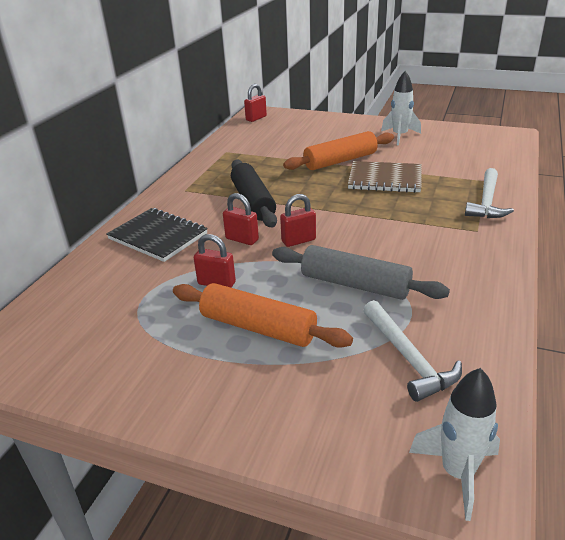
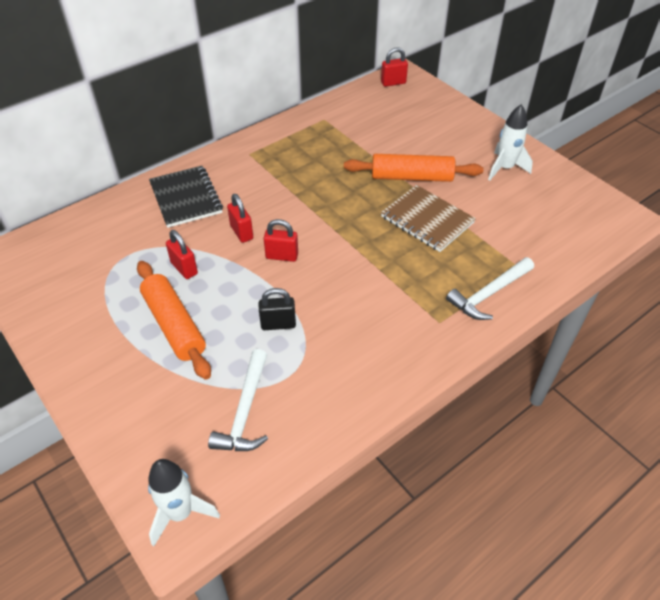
camera: 30 degrees right, 15 degrees up
black rolling pin [231,160,277,227] -> none
grey rolling pin [272,245,450,300] -> black padlock [258,288,296,330]

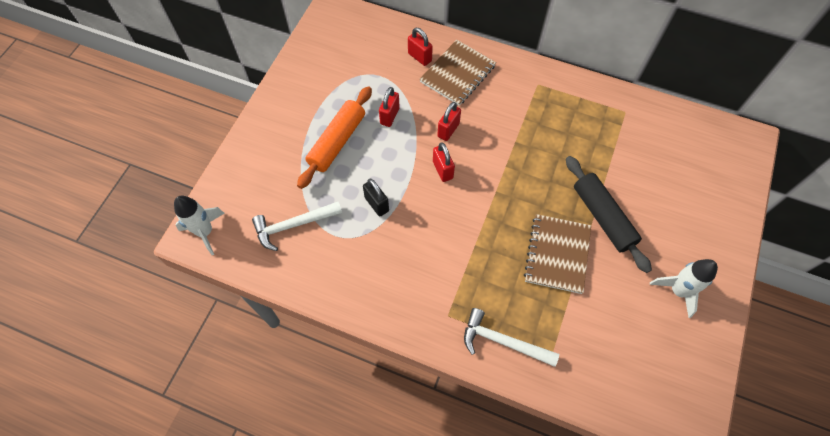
camera: 60 degrees right, 15 degrees up
black notebook [149,166,223,228] -> brown notebook [420,40,496,106]
orange rolling pin [344,154,483,182] -> black rolling pin [566,156,652,273]
red padlock [381,47,408,87] -> red padlock moved to [408,28,433,66]

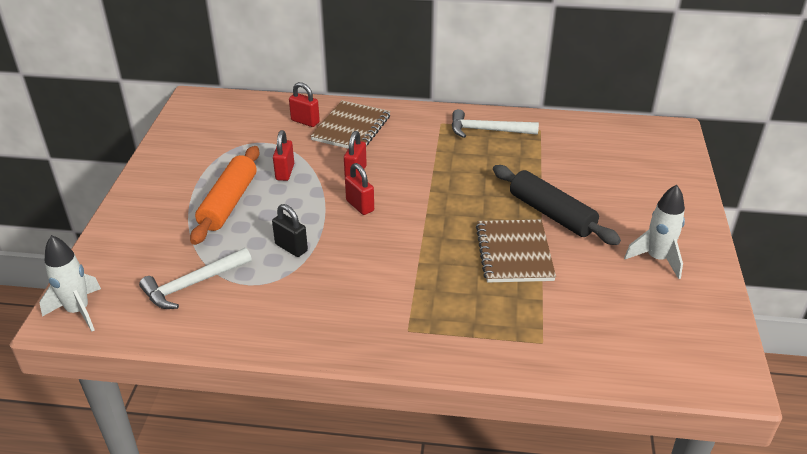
camera: 15 degrees left, 25 degrees down
white hammer [464,308,559,367] -> white hammer moved to [452,109,539,138]

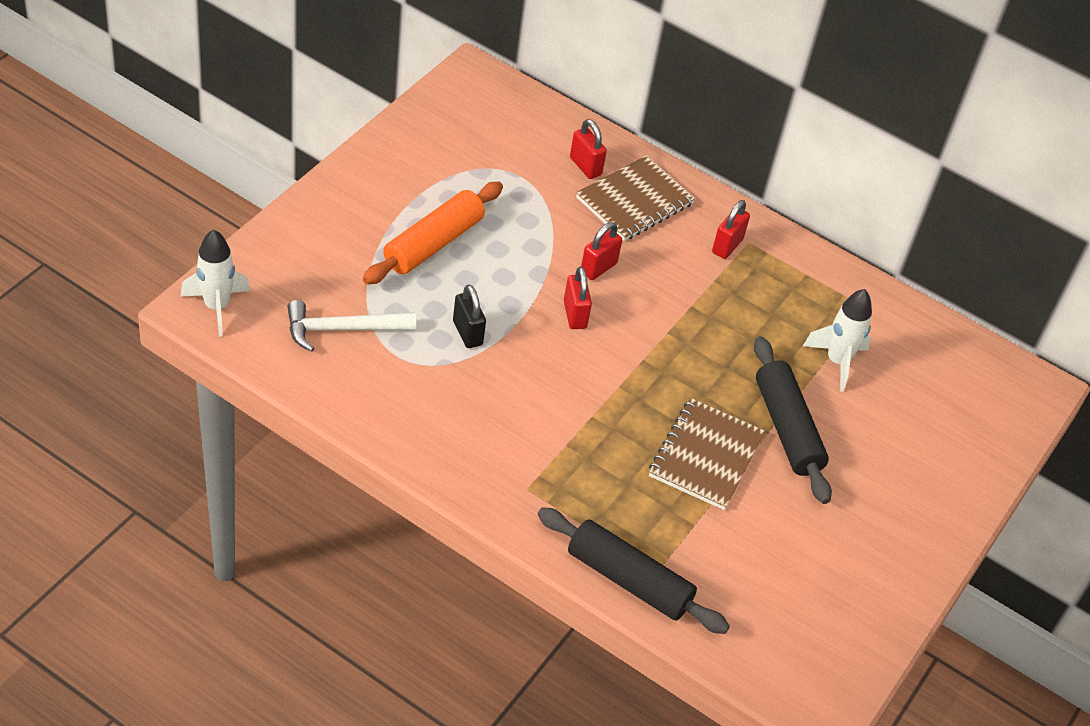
camera: 20 degrees right, 10 degrees up
red padlock [273,130,294,181] -> red padlock moved to [712,200,750,259]
white hammer [452,109,539,138] -> none
white rocket [624,185,685,279] -> white rocket moved to [803,289,872,392]
none -> black rolling pin [538,507,730,634]

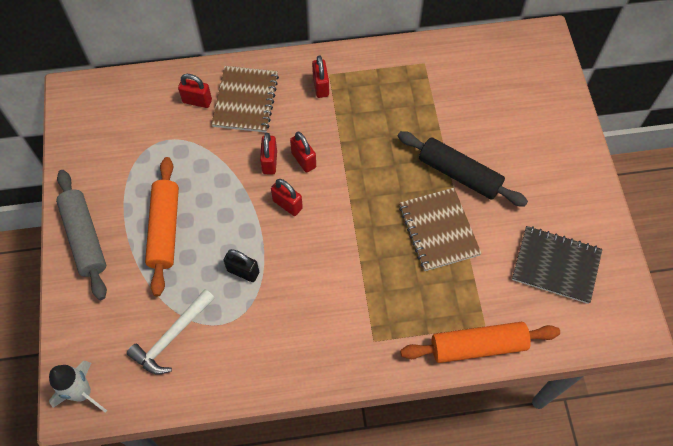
camera: 35 degrees left, 15 degrees up
black rolling pin [538,507,730,634] -> orange rolling pin [400,322,560,363]
white rocket [803,289,872,392] -> none
none -> grey rolling pin [56,170,107,300]
none -> red padlock [290,132,316,173]
none -> black notebook [512,226,602,304]

